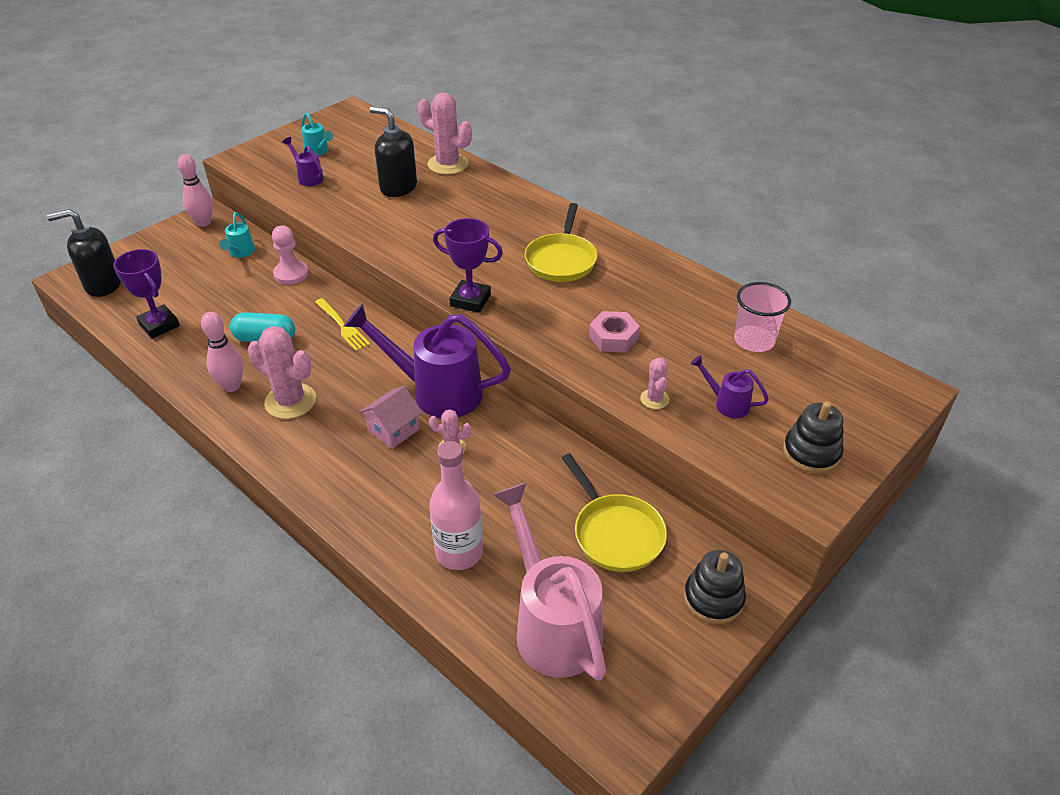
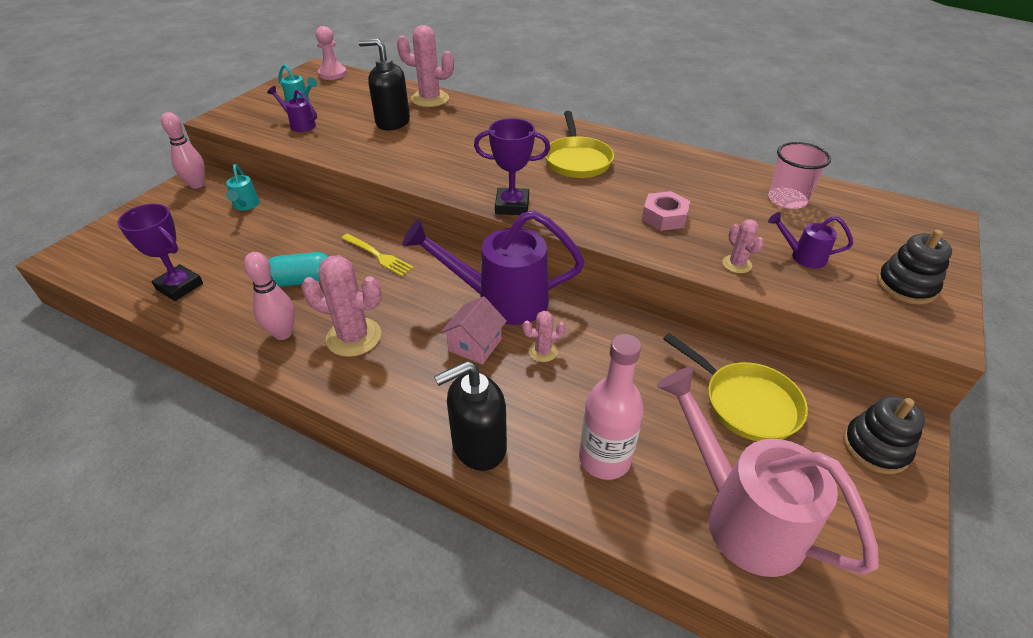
camera: 15 degrees left, 0 degrees up
black soap dispenser [47,209,121,297] -> black soap dispenser moved to [434,361,507,471]
pink pawn [272,225,309,285] -> pink pawn moved to [316,26,347,80]

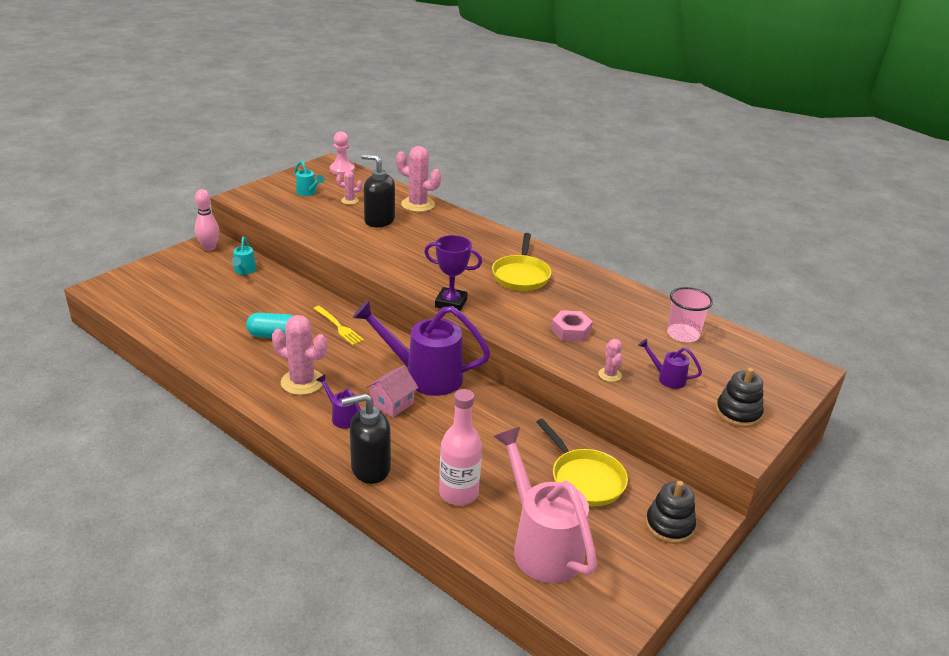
camera: 10 degrees right, 10 degrees down
purple trophy [117,204,203,301] -> none
pink bowling pin [244,252,295,340] -> none
purple watering can [267,86,317,132] -> purple watering can moved to [316,374,361,429]
pink cactus [522,311,566,362] -> pink cactus moved to [336,171,362,205]

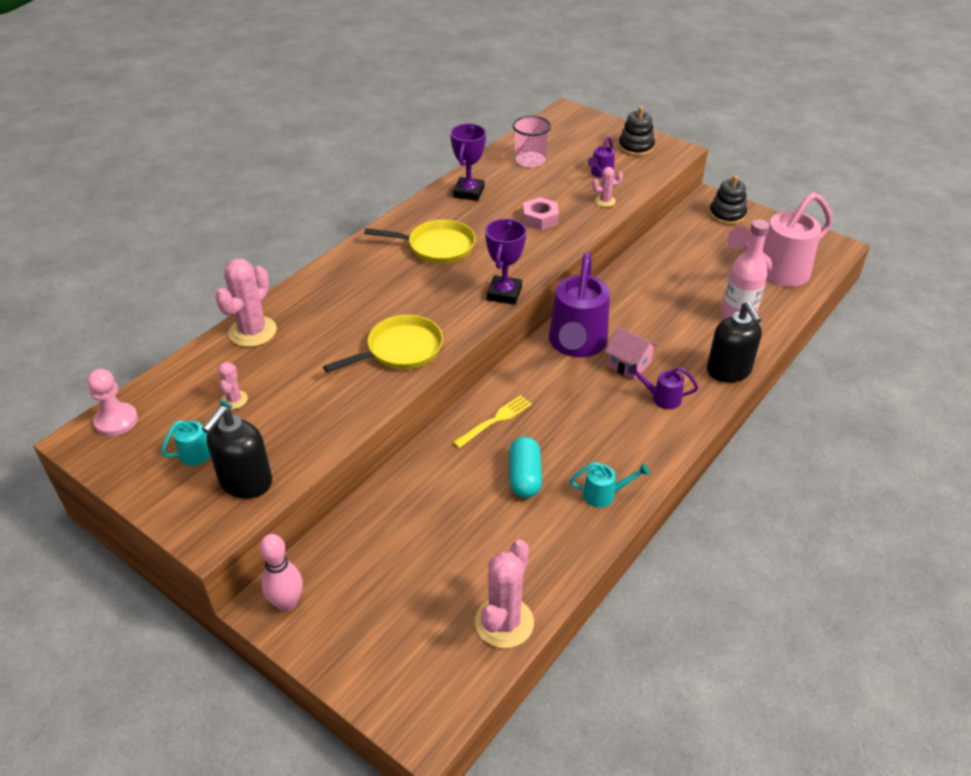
camera: 90 degrees left, 10 degrees up
turquoise watering can [232,237,256,275] -> turquoise watering can moved to [570,462,650,508]
pink cactus [272,315,327,395] -> pink cactus moved to [475,539,534,648]
purple watering can [316,374,361,429] -> purple watering can turned 60 degrees clockwise [628,364,699,409]
black soap dispenser [361,154,395,227] -> black soap dispenser moved to [202,406,272,498]
yellow pan [537,419,628,506] -> yellow pan moved to [323,315,443,373]
none -> purple trophy [450,123,486,201]

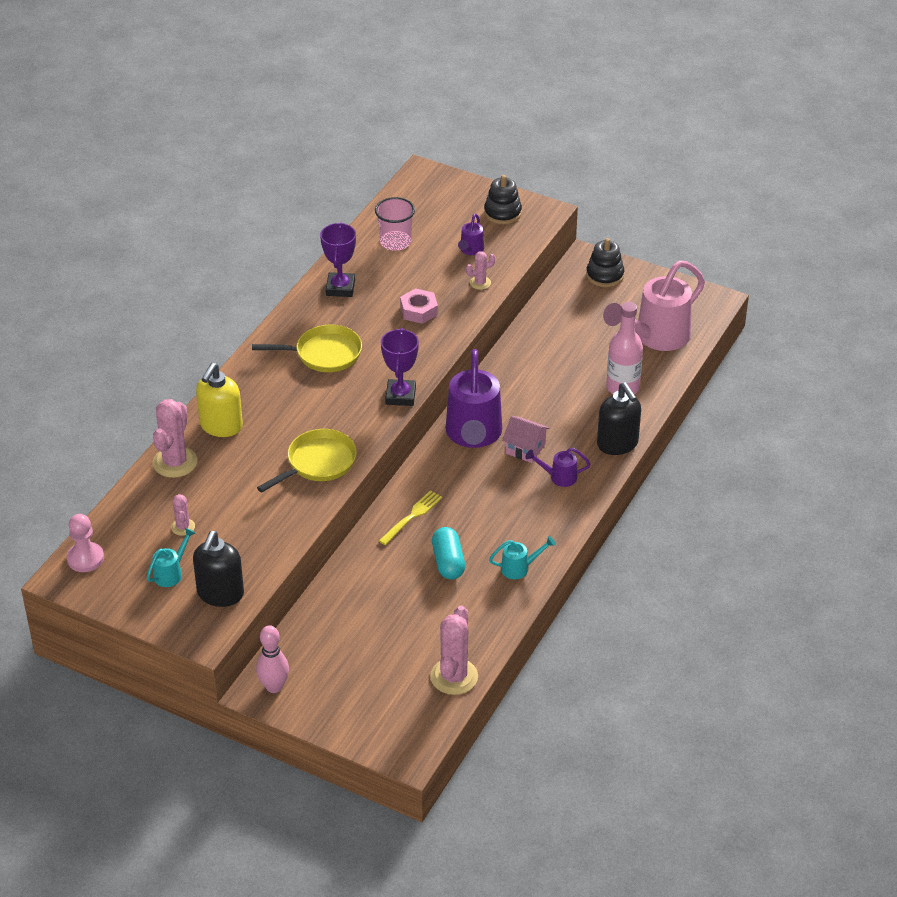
camera: 10 degrees left, 0 degrees up
none -> yellow soap dispenser [196,363,243,437]

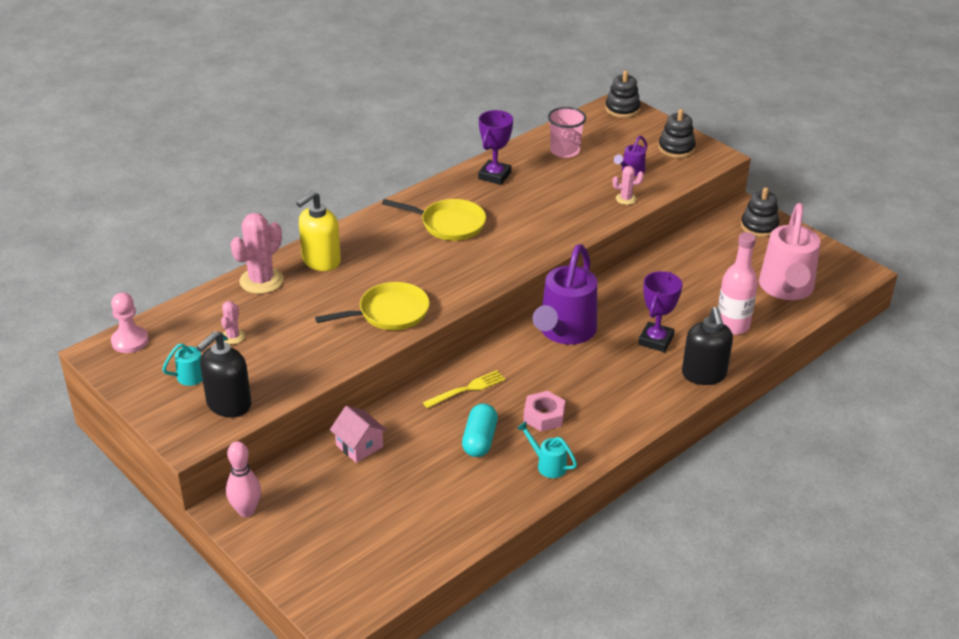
camera: 20 degrees right, 5 degrees down
purple trophy [381,328,419,406] -> purple trophy moved to [638,271,683,352]
pink nut [400,288,438,324] -> pink nut moved to [523,391,565,432]
pink cactus [430,606,478,695] -> none
turquoise watering can [489,536,556,579] -> turquoise watering can turned 150 degrees counterclockwise [517,421,577,478]
pink house [502,416,550,463] -> pink house moved to [330,406,387,463]
purple watering can [525,448,590,487] -> none
pink watering can [603,260,705,351] -> pink watering can turned 60 degrees counterclockwise [759,203,821,300]
none -> black stacking toy [605,71,641,118]

